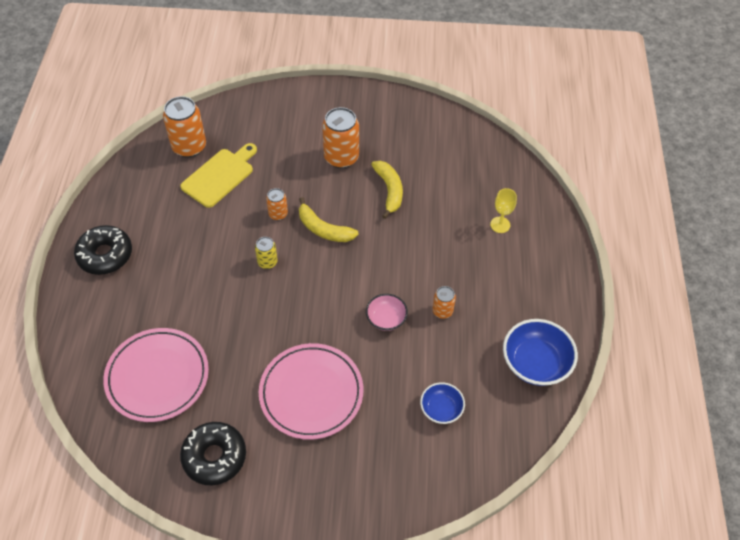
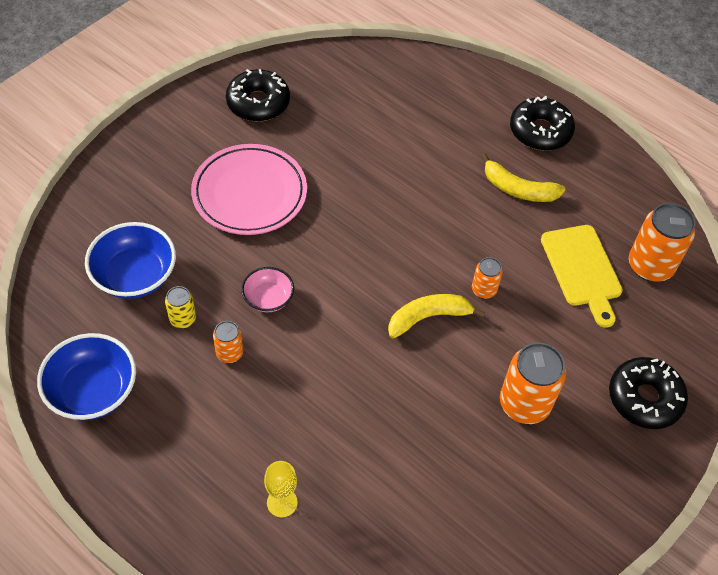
camera: 125 degrees right, 0 degrees up
pink plate [103,328,209,422] -> none
yellow can [255,237,278,269] -> yellow can moved to [165,286,196,328]
yellow banana [371,161,403,219] -> yellow banana moved to [481,153,566,202]
blue bowl [420,382,465,424] -> blue bowl [85,222,176,299], size x1.70
none -> black donut [609,357,688,429]

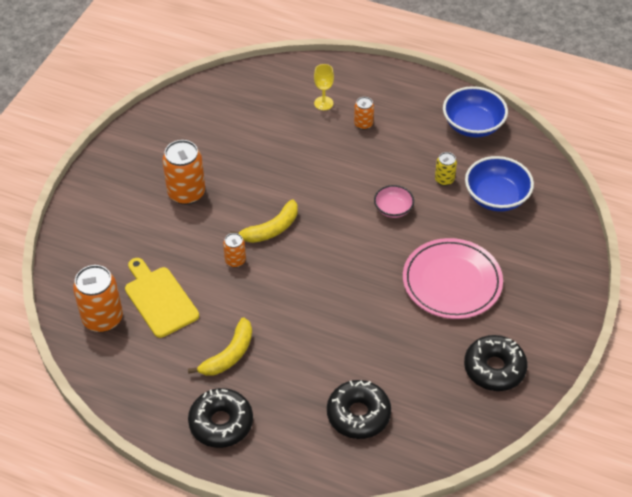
camera: 165 degrees right, 5 degrees down
orange can [213,321,243,363] -> orange can moved to [354,97,374,130]
yellow banana [481,153,566,202] -> yellow banana turned 120 degrees clockwise [188,317,252,376]
black donut [609,357,688,429] -> black donut moved to [327,380,391,439]

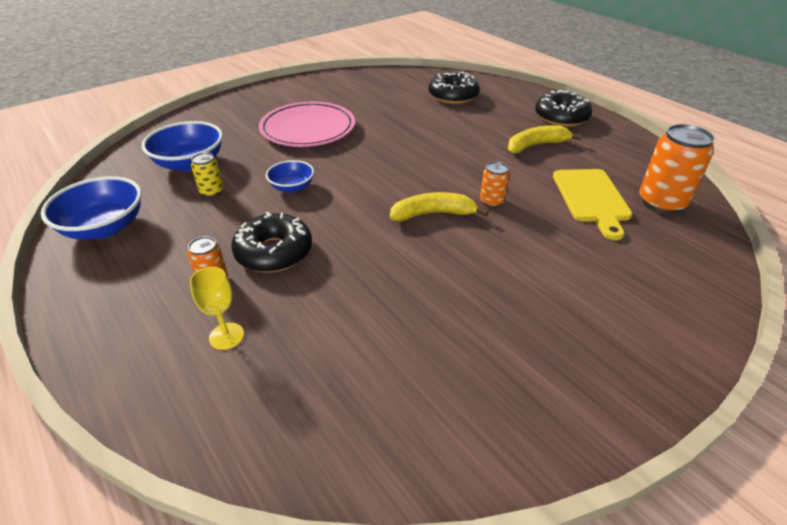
camera: 150 degrees left, 10 degrees down
orange can [162,140,205,205] -> none
pink bowl [374,185,414,218] -> blue bowl [266,160,314,193]
black donut [464,335,528,391] -> black donut moved to [232,212,312,272]

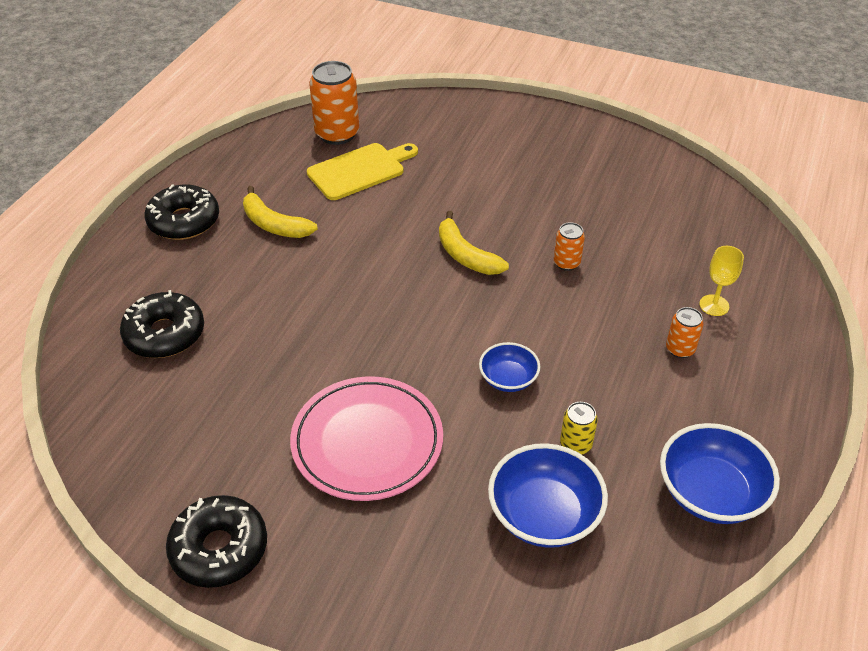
camera: 120 degrees left, 5 degrees up
black donut [232,212,312,272] -> black donut moved to [166,495,267,588]
orange can [480,162,510,208] -> orange can moved to [554,222,585,271]

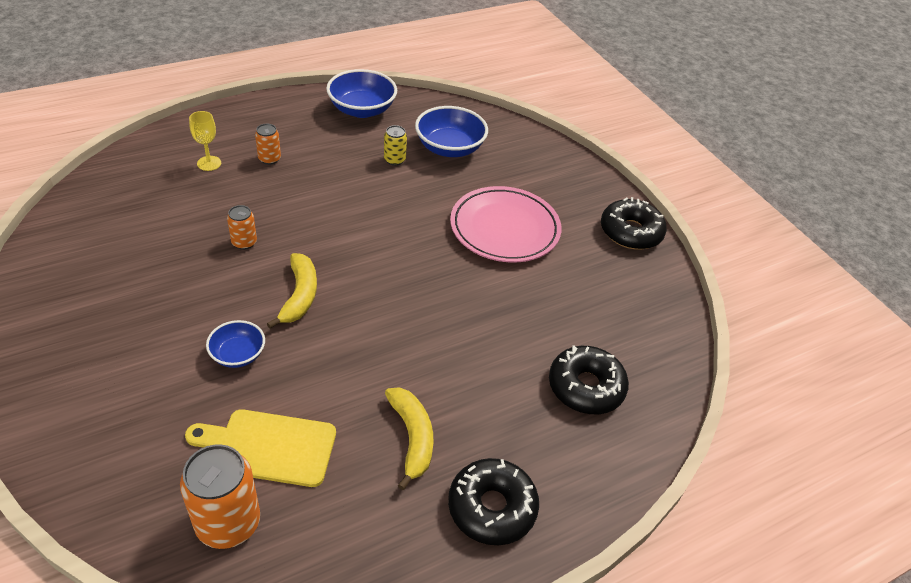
camera: 145 degrees left, 0 degrees up
blue bowl [479,342,540,392] -> blue bowl moved to [206,320,265,368]

